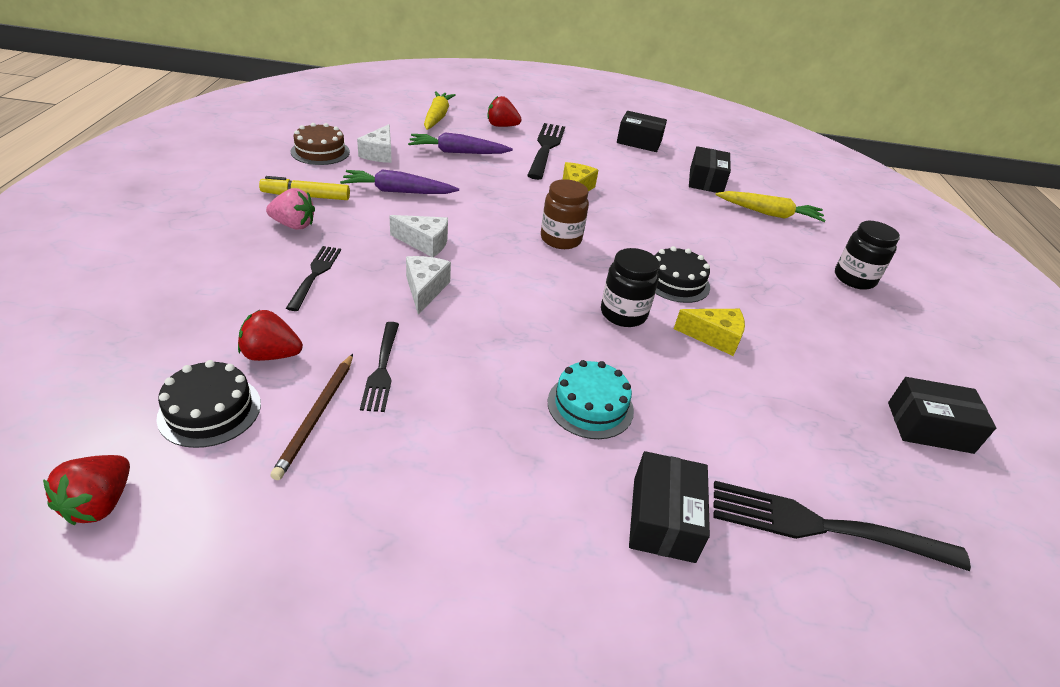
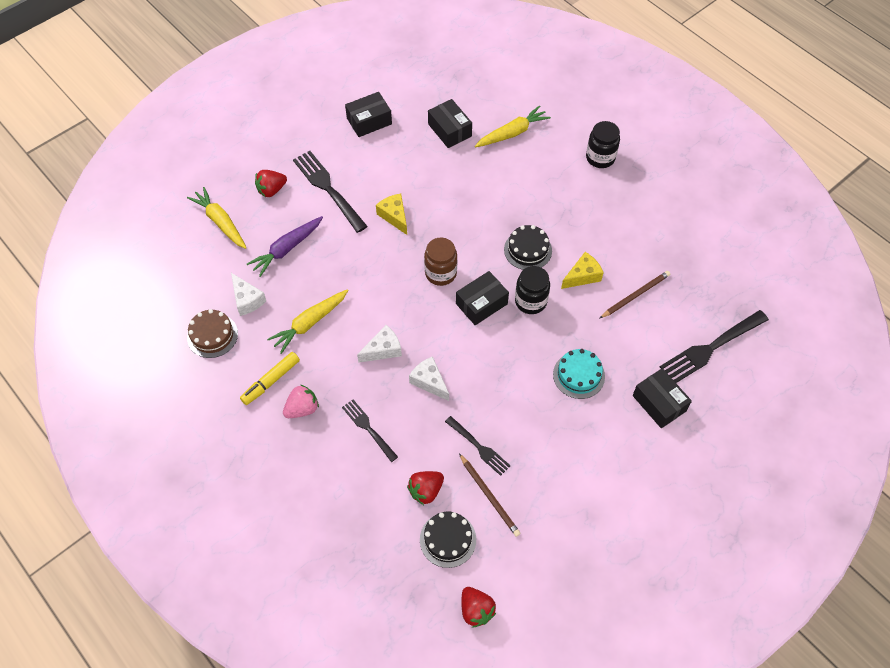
camera: 40 degrees left, 20 degrees up
purple carrot [340,169,459,194] -> yellow carrot [267,289,349,354]
black box [888,377,996,454] -> black box moved to [456,271,509,325]
none -> brown pencil [599,271,670,319]

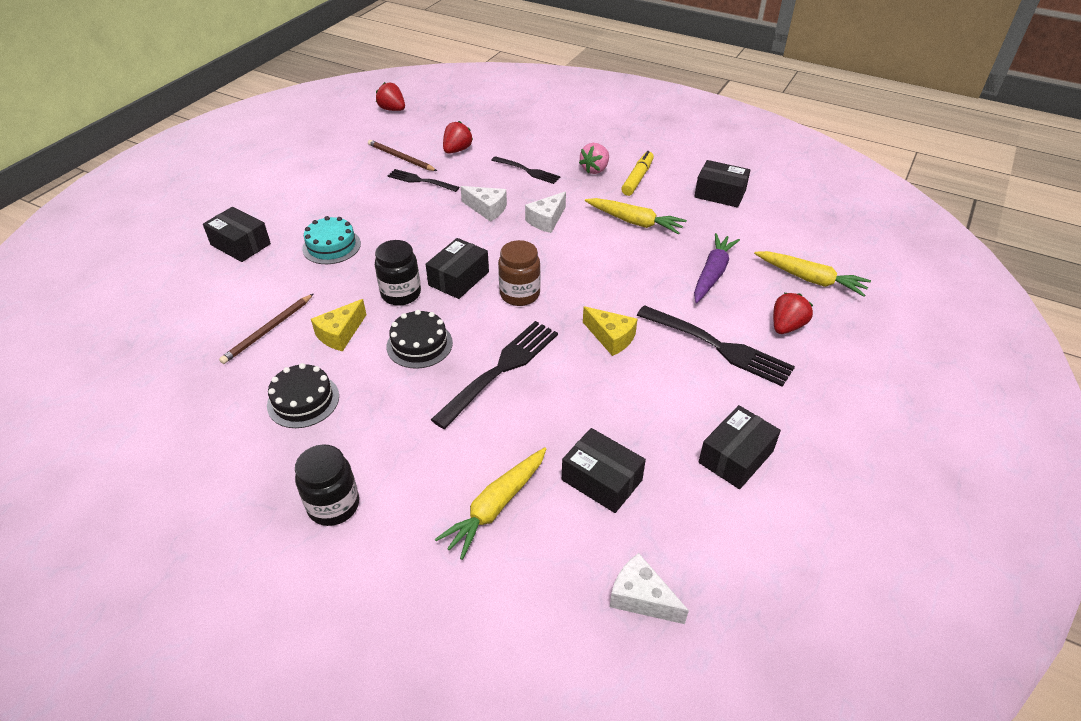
camera: 160 degrees right, 15 degrees down
brown cake [187,309,238,358] -> black box [694,160,750,208]
white cheese [231,273,266,316] -> white cheese moved to [610,553,689,624]
yellow carrot [267,289,349,354] -> yellow carrot turned 90 degrees clockwise [585,198,687,234]
black cake [420,511,476,568] -> black cake moved to [267,363,339,428]
black fork [660,310,769,383] -> black fork moved to [431,321,558,429]

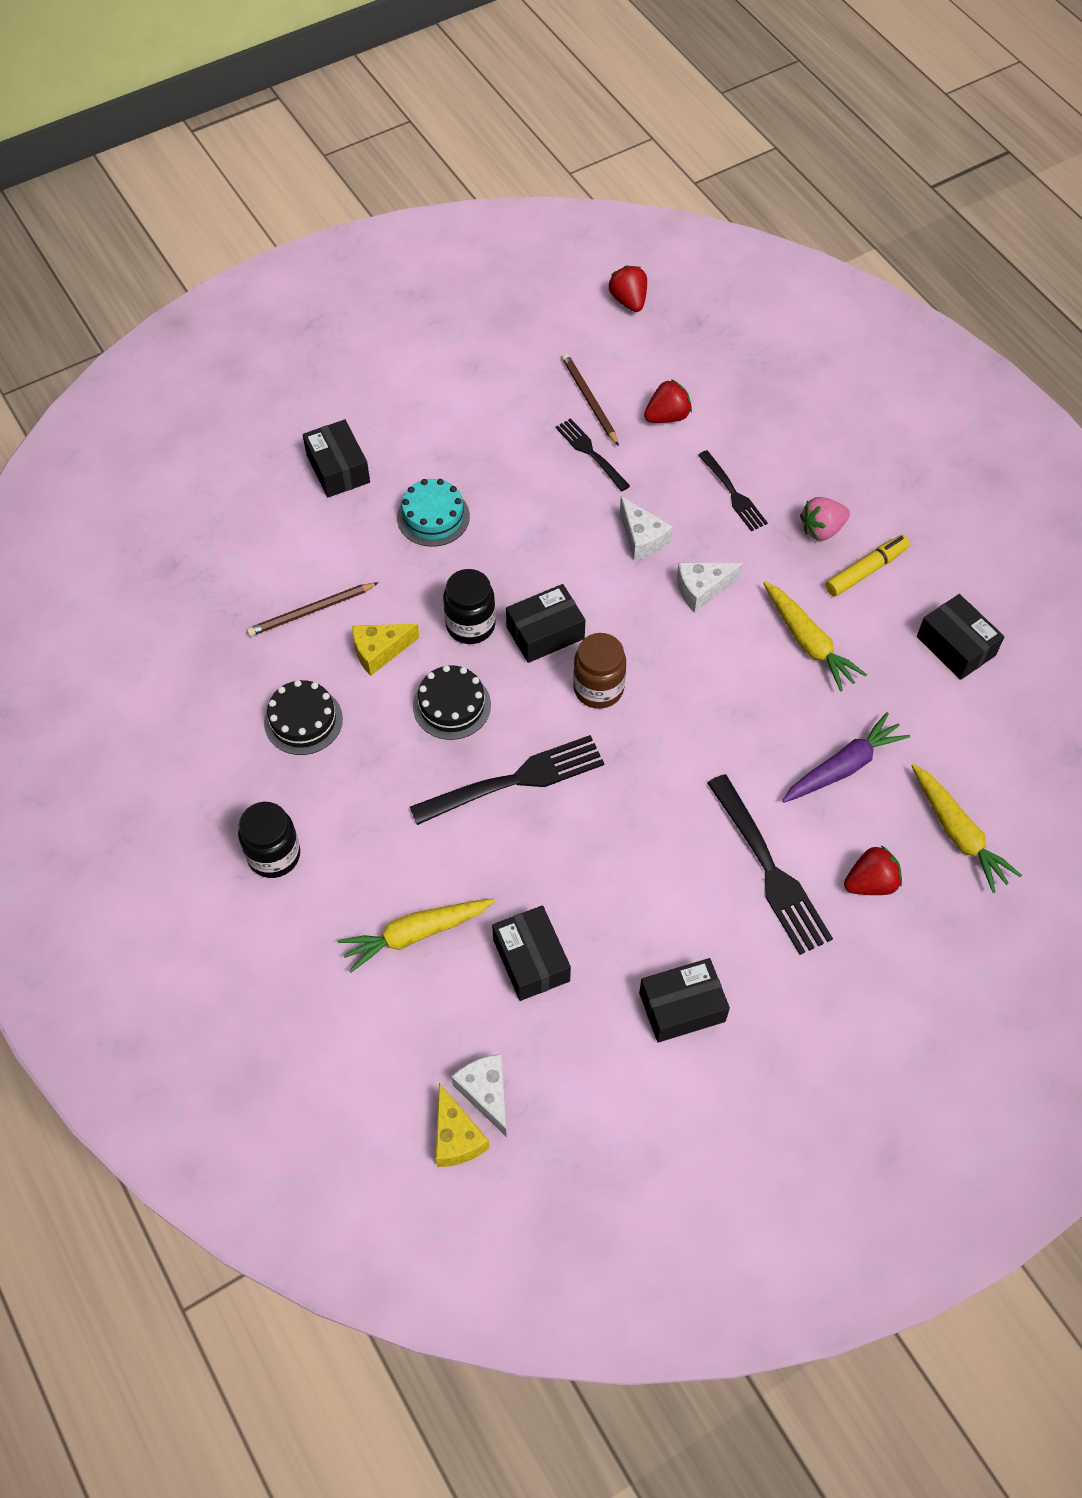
camera: 30 degrees right, 15 degrees up
yellow cheese [583,306,637,356] -> yellow cheese moved to [436,1083,490,1167]

